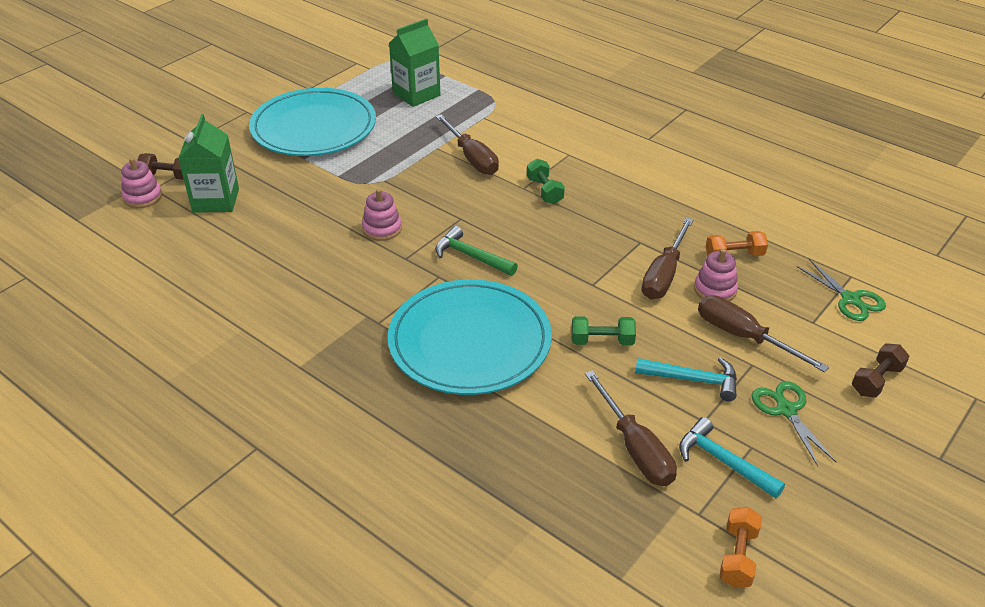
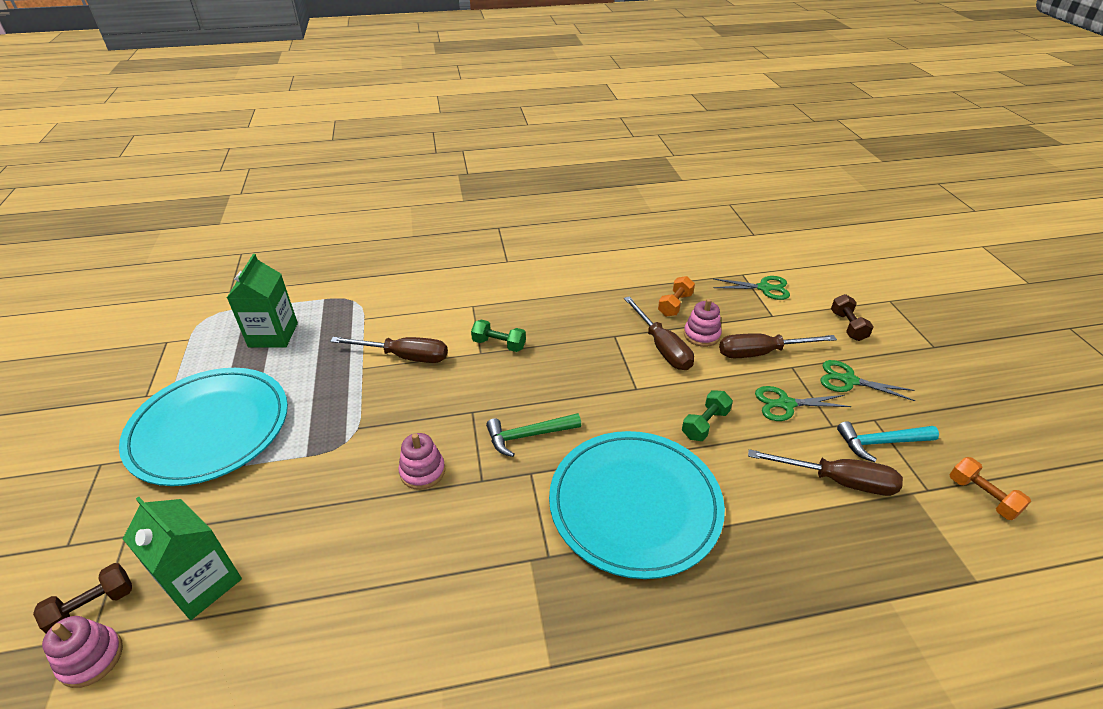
camera: 50 degrees left, 0 degrees up
turquoise hammer [635,357,737,401] -> green scissors [755,386,852,421]

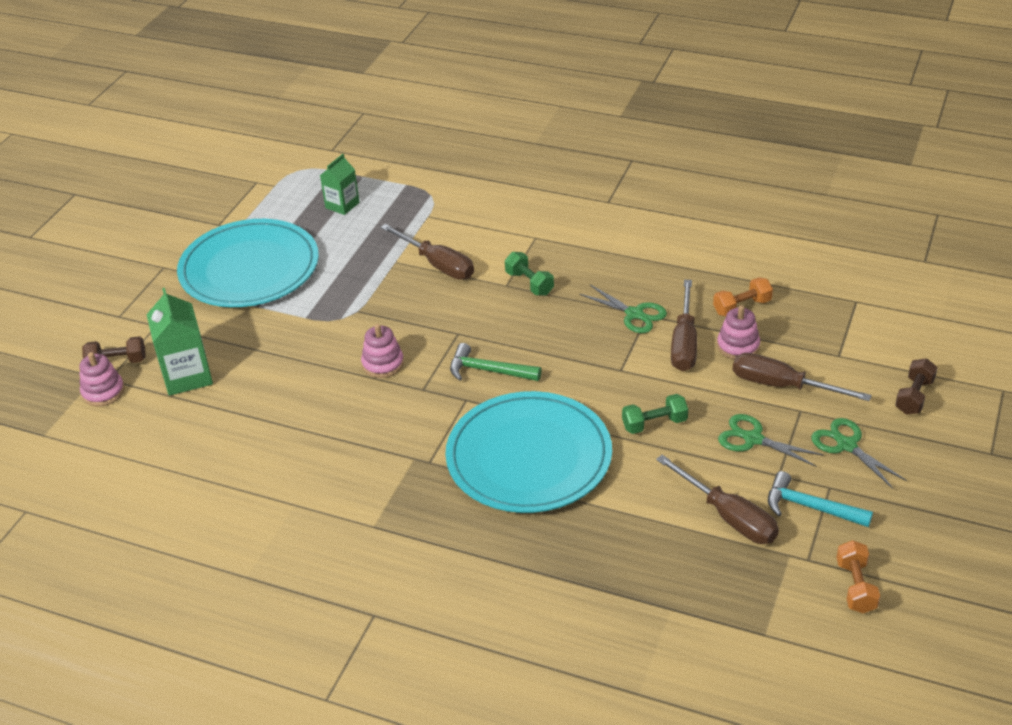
camera: 35 degrees right, 0 degrees up
green carton [227,254,298,348] -> green carton [320,154,360,215], size x0.64
green scissors [714,276,790,300] -> green scissors moved to [580,285,667,333]

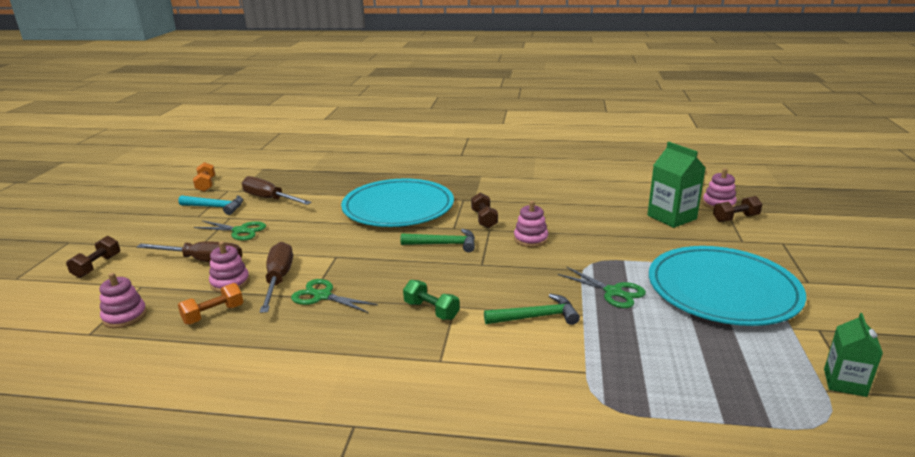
camera: 165 degrees right, 15 degrees down
green carton [320,154,360,215] -> green carton moved to [824,313,883,397]
brown screwdriver [380,224,474,280] -> green hammer [484,294,580,325]
green dumbbell [622,394,688,434] -> none
green scissors [811,418,907,489] -> green scissors moved to [558,267,646,308]
none -> pink stacking toy [100,273,147,328]
none -> brown dumbbell [471,193,498,228]

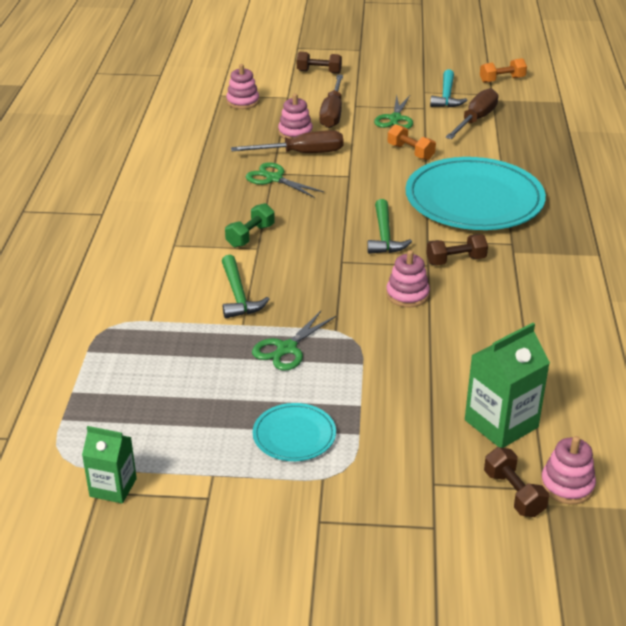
camera: 85 degrees right, 10 degrees up
orange dumbbell [178,283,243,325] -> orange dumbbell moved to [387,124,436,160]
green scissors [291,279,378,313] -> green scissors turned 75 degrees counterclockwise [245,162,324,198]
turquoise plate [649,246,806,326] -> turquoise plate [253,403,336,461], size x0.45

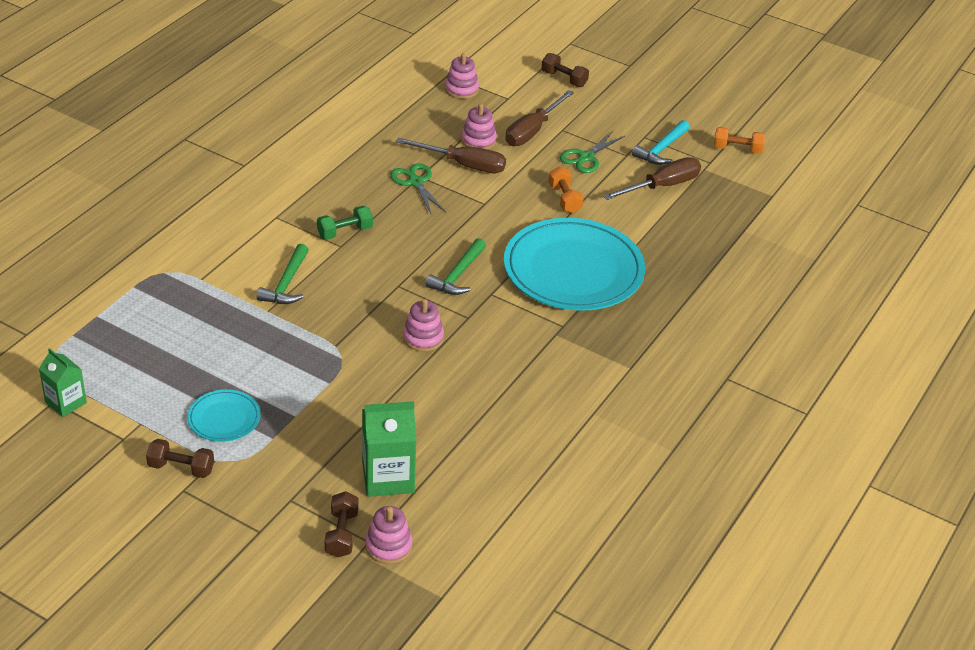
camera: 25 degrees right, 5 degrees up
green scissors [252,311,336,371] -> none
brown dumbbell [426,234,488,265] -> brown dumbbell moved to [146,439,214,478]

